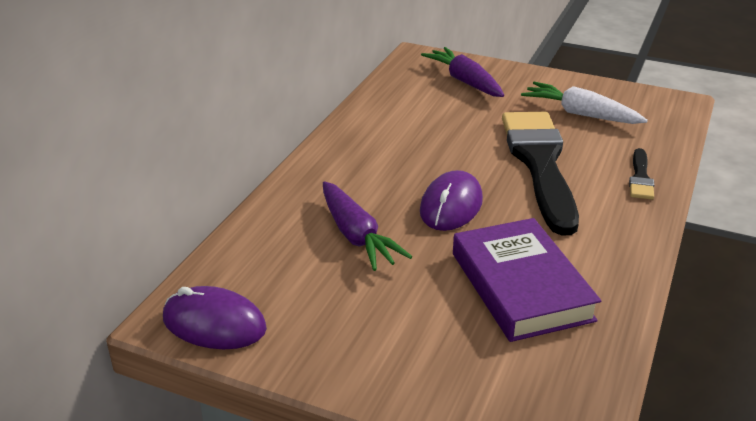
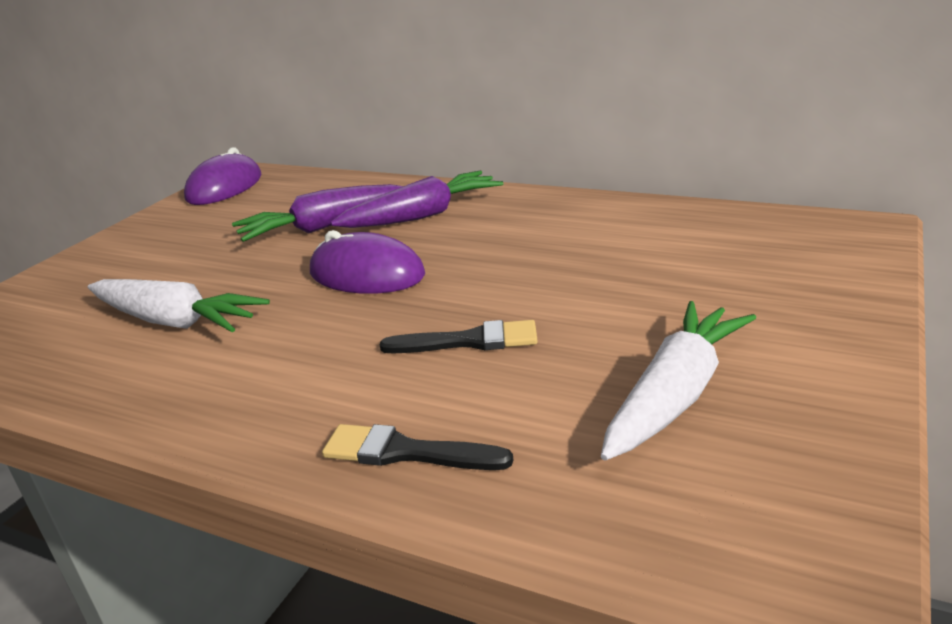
camera: 95 degrees right, 5 degrees down
purple carrot [421,47,504,97] -> purple carrot moved to [331,171,503,228]
purple book [453,218,601,342] -> white carrot [87,279,270,332]
black brush [502,112,579,235] -> black brush [380,320,538,353], size x0.42

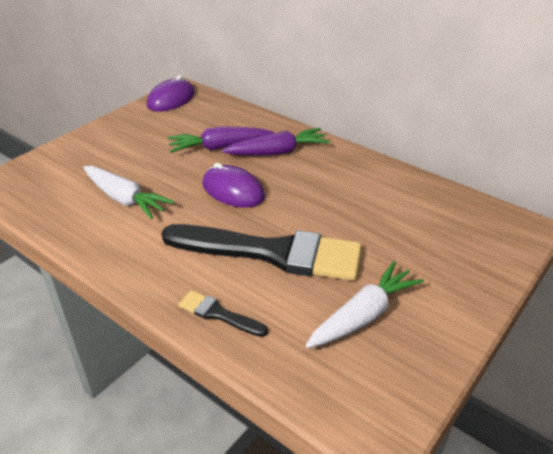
camera: 10 degrees right, 10 degrees up
black brush [380,320,538,353] -> black brush [161,224,362,281], size x2.36

